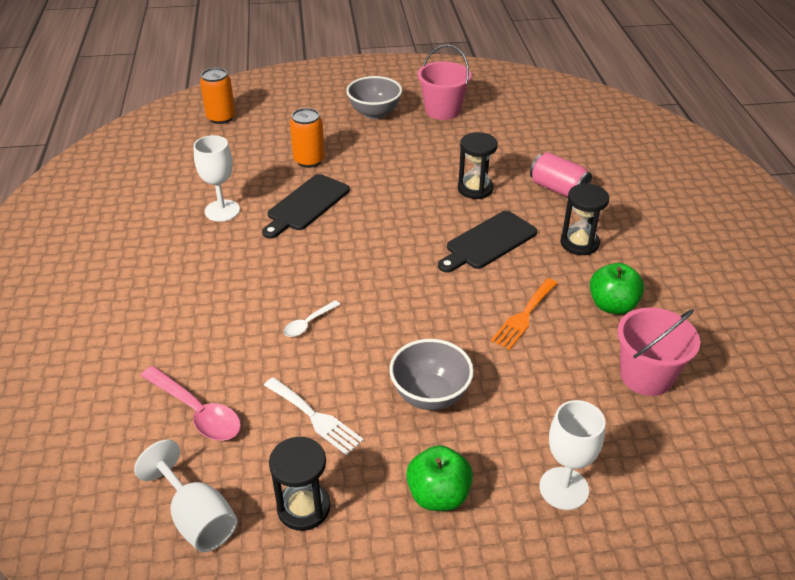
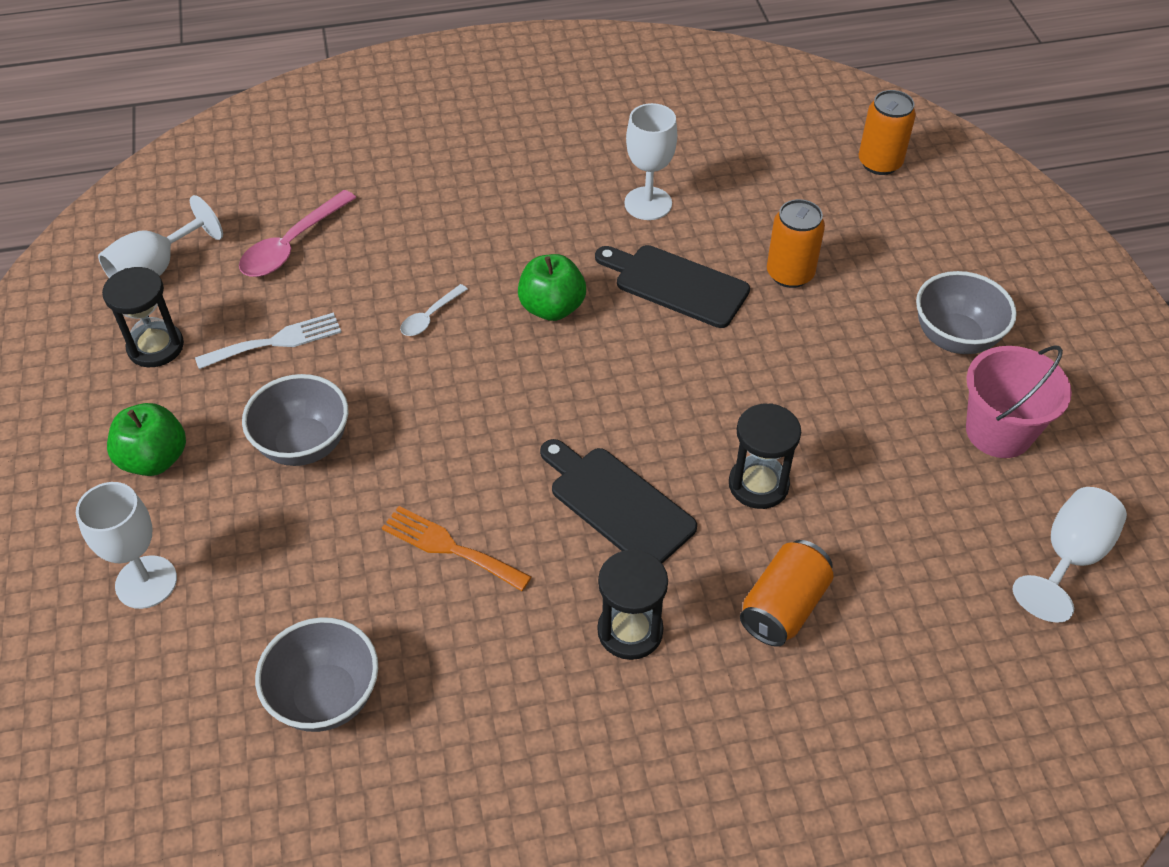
camera: 85 degrees right, 10 degrees up
white fork [264,377,364,455] -> white fork turned 150 degrees counterclockwise [195,312,342,369]
white spoon [284,300,340,337] -> white spoon turned 90 degrees counterclockwise [400,284,468,336]
pink can [530,152,592,197] -> orange can [740,540,834,647]
green apple [590,263,644,314] -> green apple moved to [518,254,586,321]
pink bucket [617,308,700,396] -> grey bowl [255,617,378,732]
none -> white goblet [1013,487,1127,623]

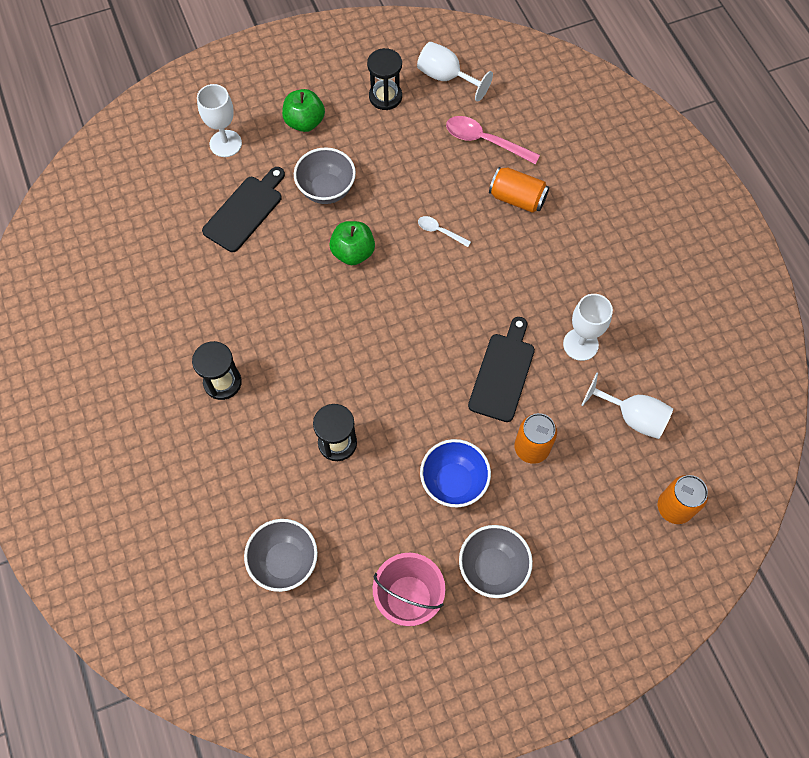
camera: 80 degrees right, 15 degrees up
white fork [195,312,342,369] -> none
grey bowl [255,617,378,732] -> grey bowl moved to [244,519,318,592]
orange fork [382,506,531,591] -> none
green apple [518,254,586,321] -> green apple moved to [329,221,375,265]
black cutting board [540,439,697,563] -> black cutting board moved to [202,167,285,252]
orange can [740,540,834,647] -> orange can moved to [489,167,549,213]
white goblet [1013,487,1127,623] -> white goblet moved to [581,373,673,439]
none -> blue bowl [420,439,491,507]

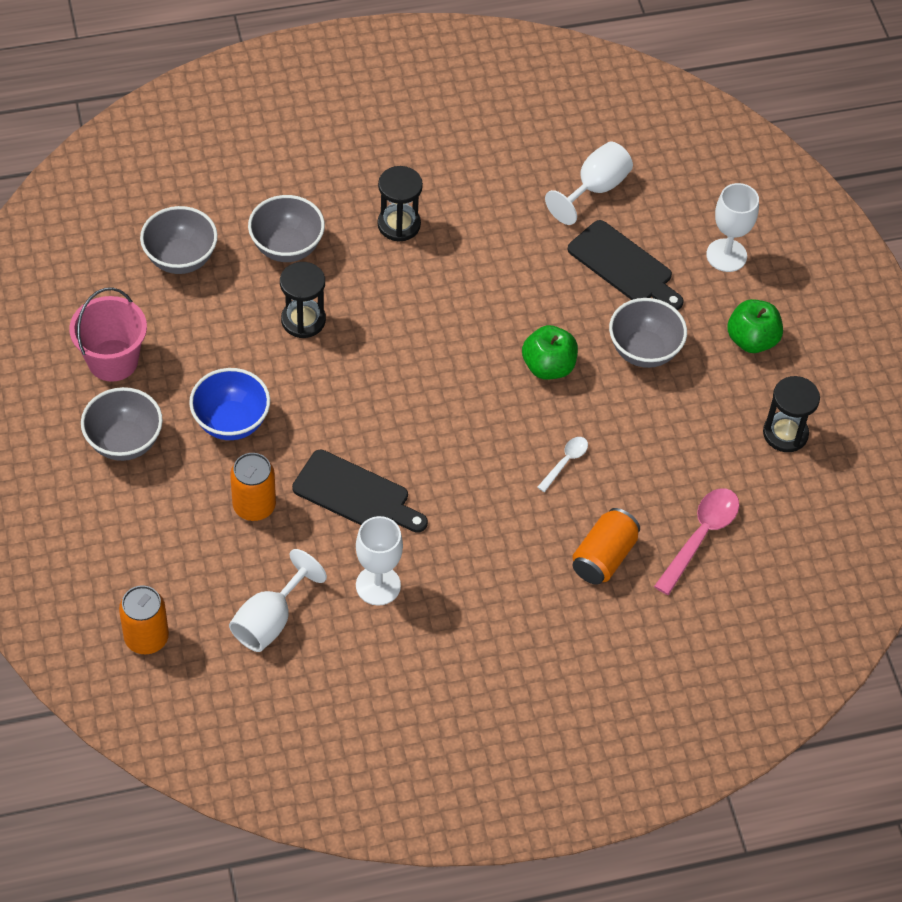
camera: 95 degrees right, 10 degrees down
white goblet [417,42,493,102] -> white goblet moved to [545,142,633,225]
none -> grey bowl [248,195,325,262]

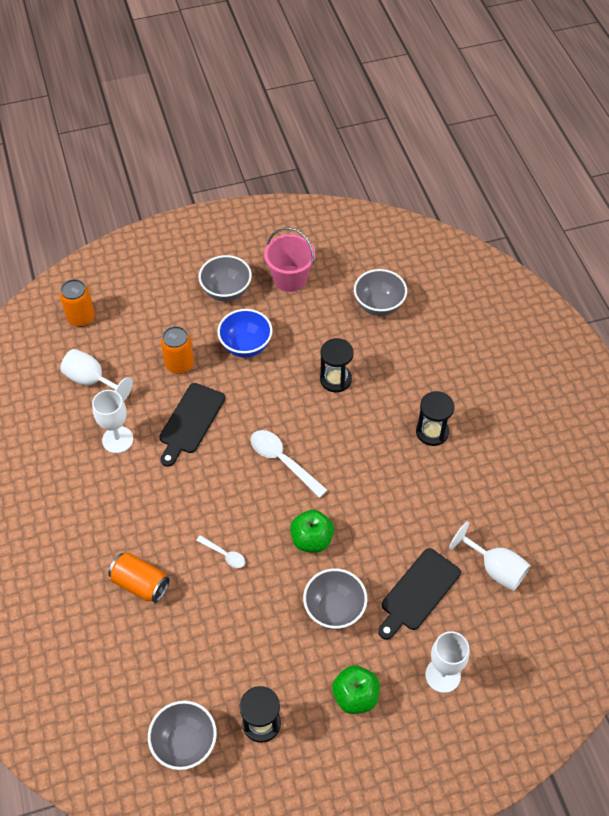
camera: 90 degrees right, 0 degrees up
grey bowl [248,195,325,262] -> grey bowl moved to [148,701,217,770]
pink spoon [654,489,739,595] -> none
none -> white spoon [251,430,328,498]

